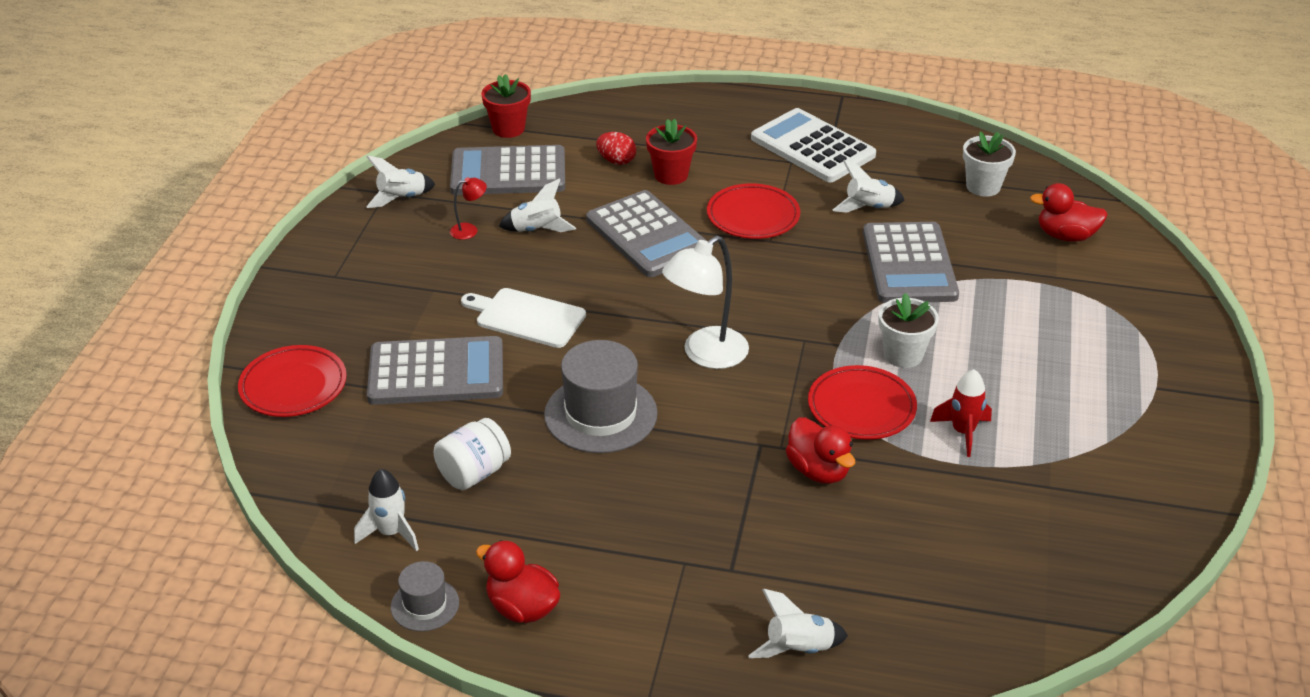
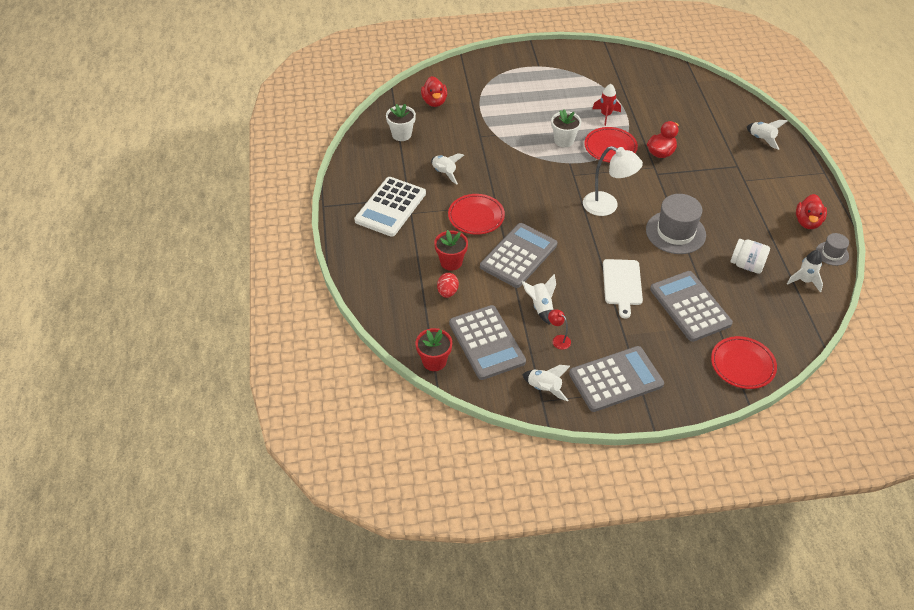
camera: 110 degrees left, 10 degrees up
grey calculator [863,222,959,303] -> grey calculator moved to [569,346,664,412]

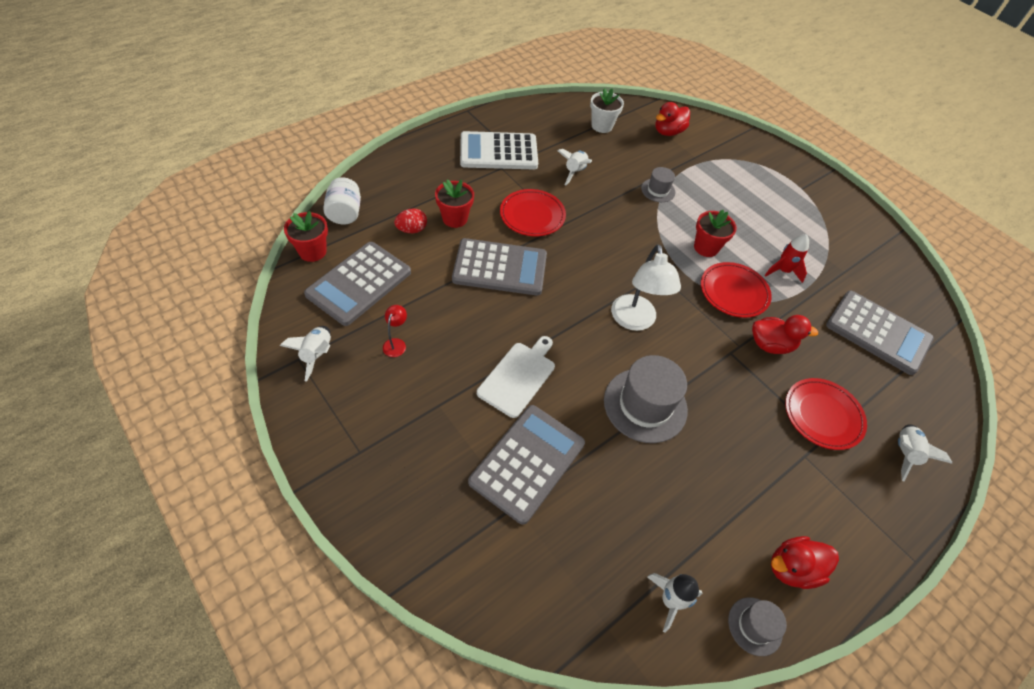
camera: 55 degrees right, 5 degrees up
white rocket [522,274,556,325] -> none
white flower pot [551,109,581,147] -> red flower pot [694,210,737,257]
grey calculator [569,346,664,412] -> grey calculator moved to [826,291,934,375]
white cutting board [603,259,643,319] -> white cutting board turned 150 degrees clockwise [477,336,555,418]
red plate [711,336,777,389] -> red plate moved to [785,378,867,450]
white jar [730,239,770,274] -> white jar moved to [323,177,361,225]
none -> grey hat [641,167,676,202]

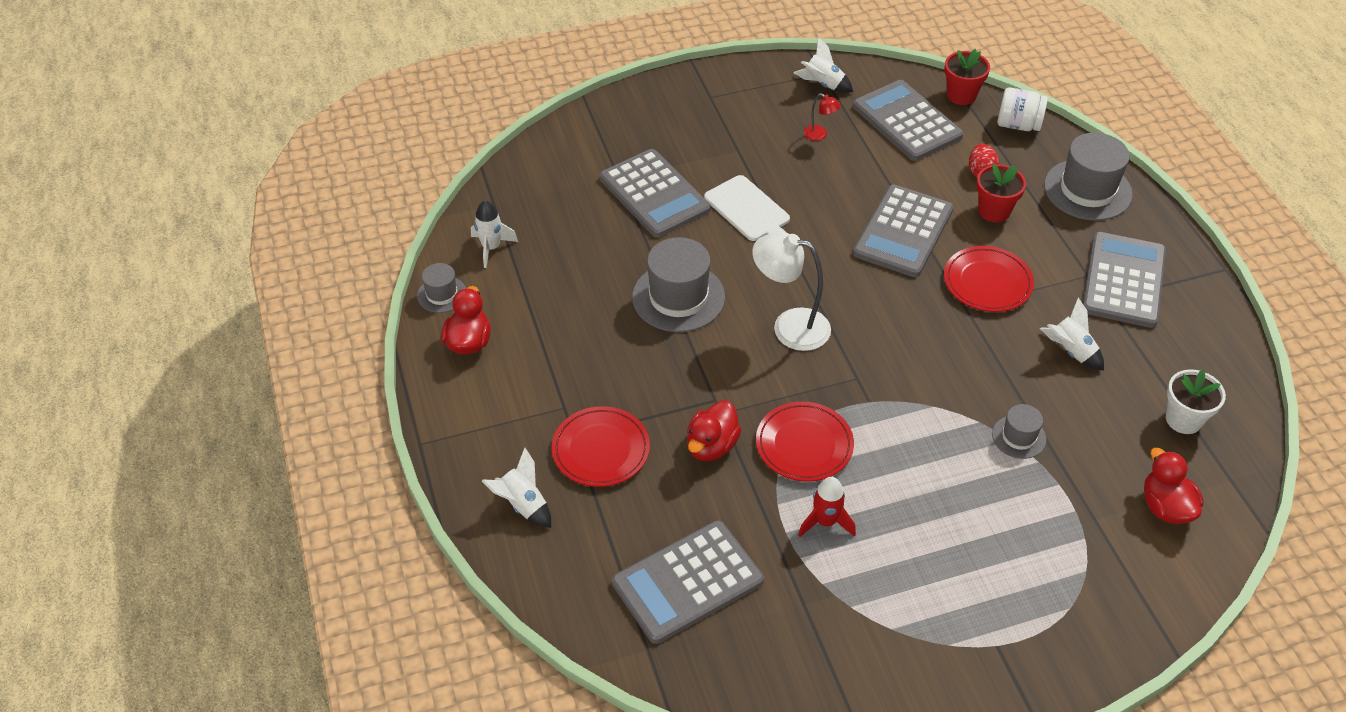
camera: 115 degrees right, 5 degrees down
white calculator [460,131,538,169] -> grey calculator [1083,232,1166,328]
red flower pot [694,210,737,257] -> none
none -> grey hat [1044,132,1133,221]

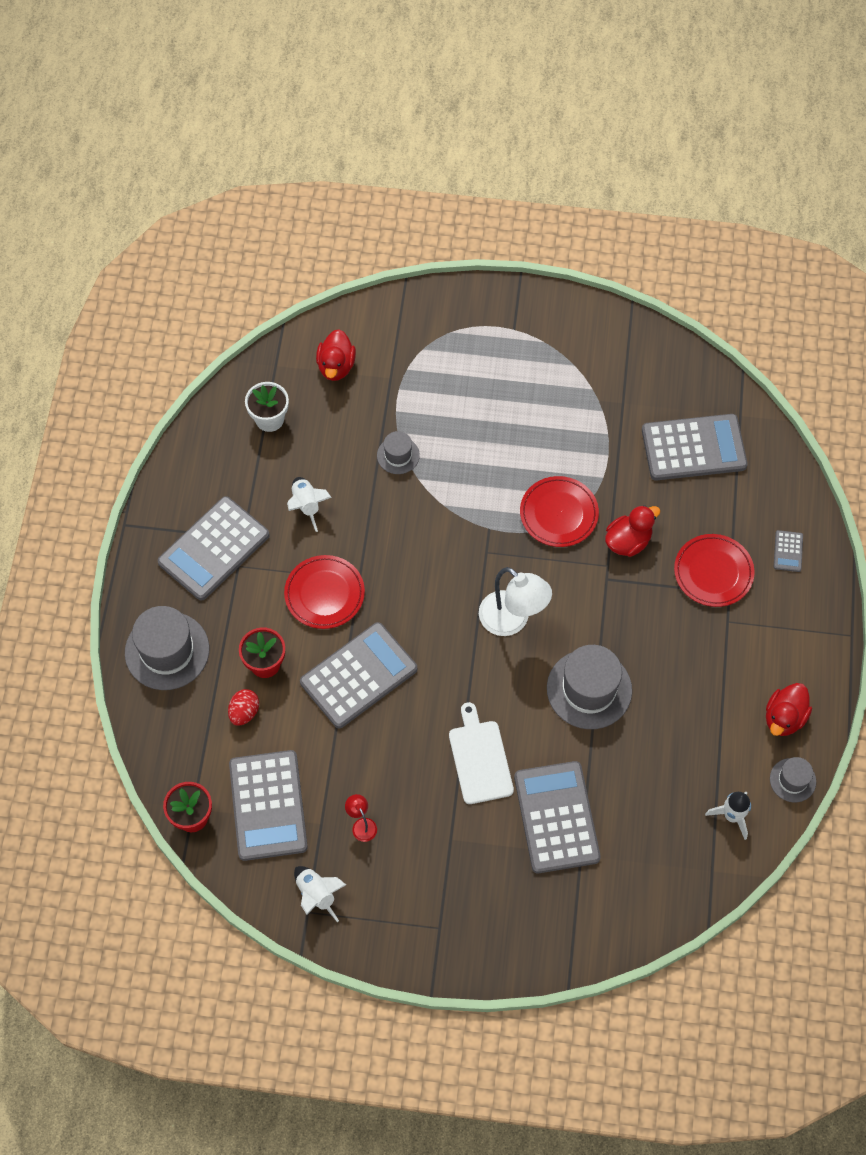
camera: 155 degrees left, 15 degrees up
white rocket [482,448,551,528] -> grey calculator [774,530,803,572]
red rocket [798,477,856,537] -> none
white jar [997,87,1048,131] -> none

